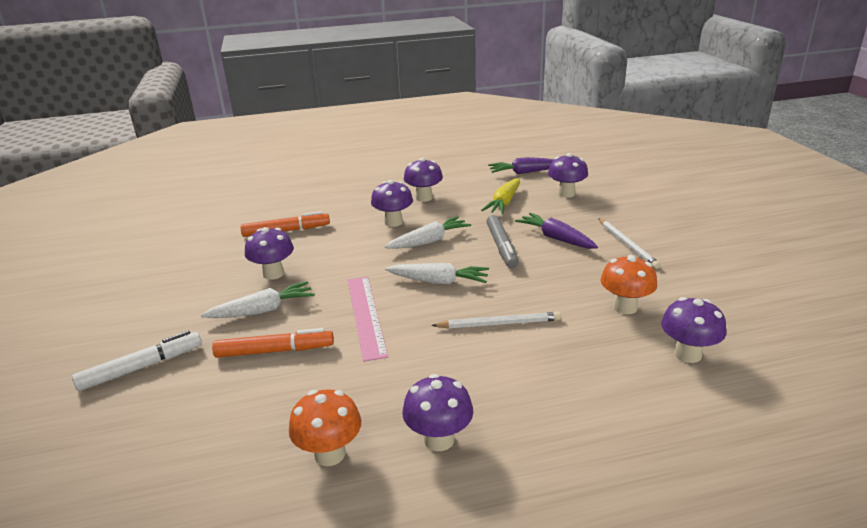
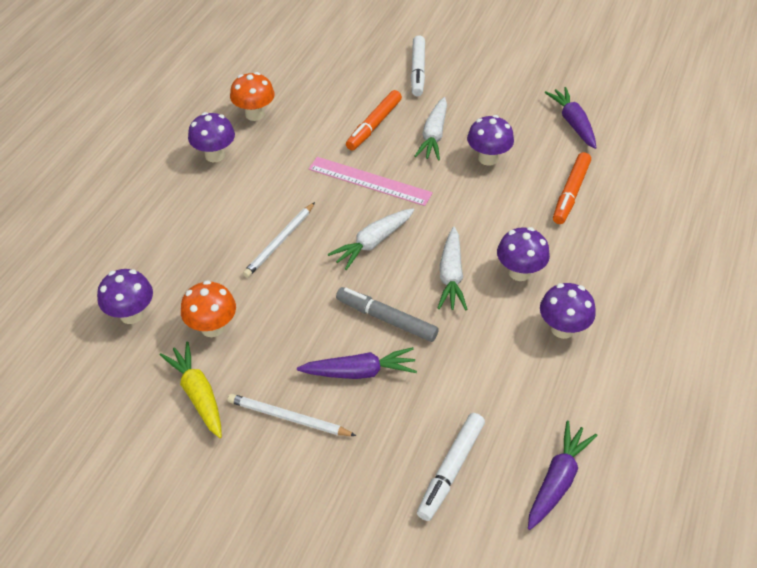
camera: 125 degrees right, 20 degrees up
yellow carrot [481,178,520,214] -> yellow carrot moved to [160,342,222,438]
purple mushroom [548,153,588,198] -> white marker [417,413,485,521]
none -> purple carrot [545,87,597,149]

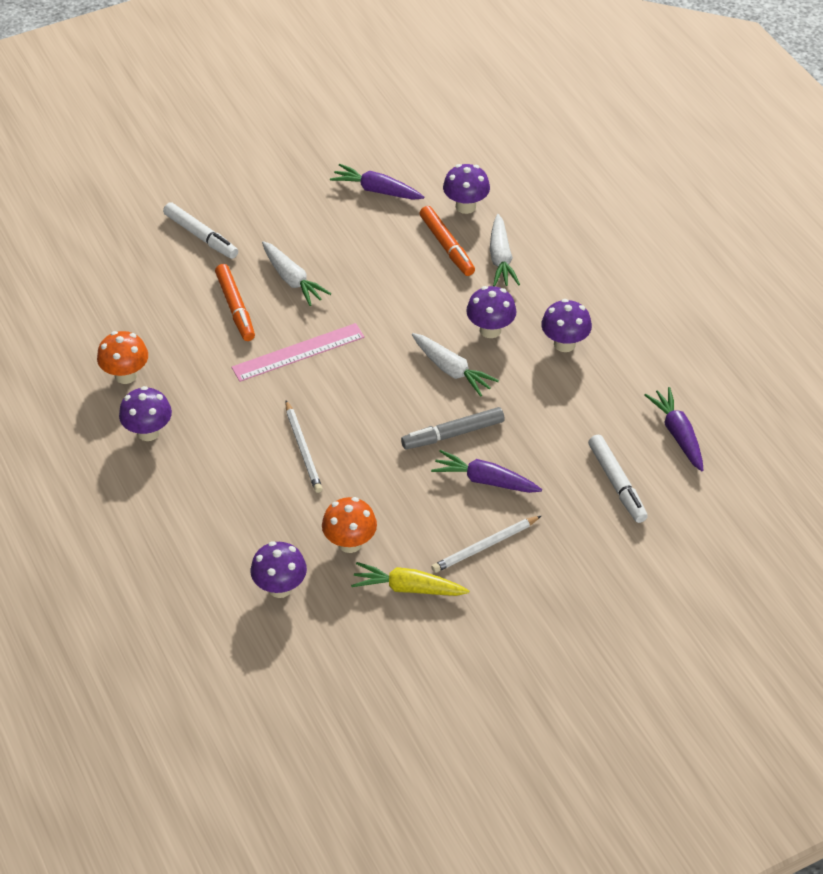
camera: 50 degrees left, 0 degrees up
purple carrot [297,347,417,379] -> purple carrot turned 105 degrees counterclockwise [431,450,542,493]
white carrot [328,208,414,270] -> white carrot moved to [490,214,520,286]
purple mushroom [467,115,514,166] -> purple mushroom moved to [443,164,490,214]

